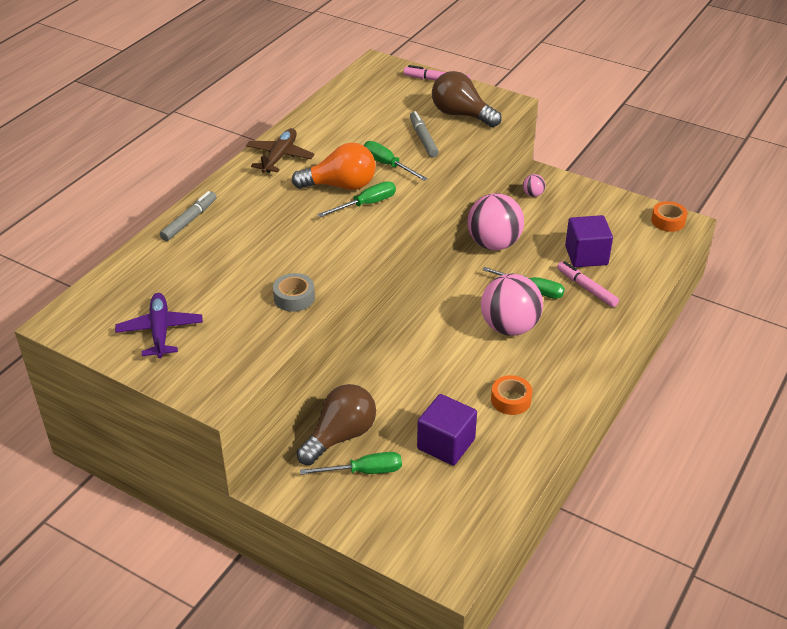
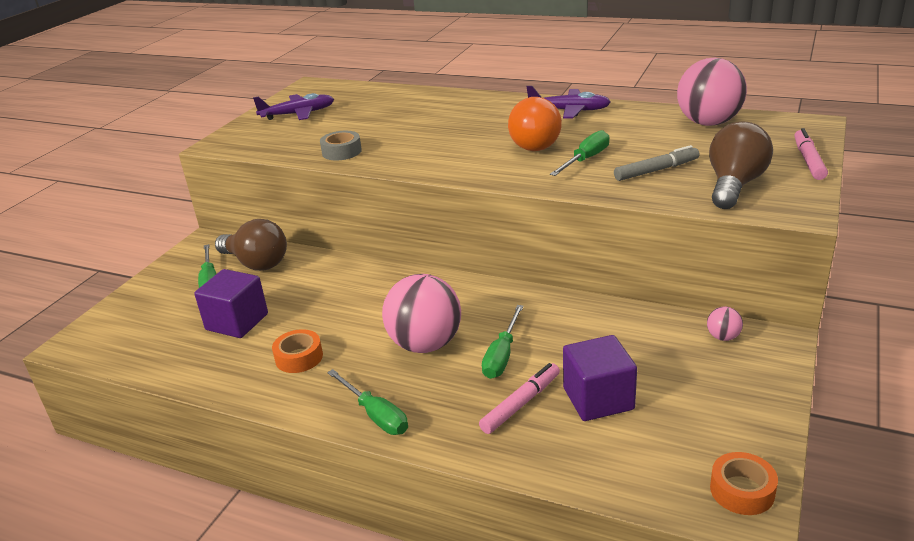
camera: 85 degrees right, 10 degrees down
grey marker [160,191,217,241] -> none
brown plane [246,128,315,173] -> purple plane [526,86,611,119]
green screwdriver [317,181,396,217] -> green screwdriver moved to [327,369,408,435]
pink ball [467,193,524,250] -> pink ball moved to [677,58,747,126]

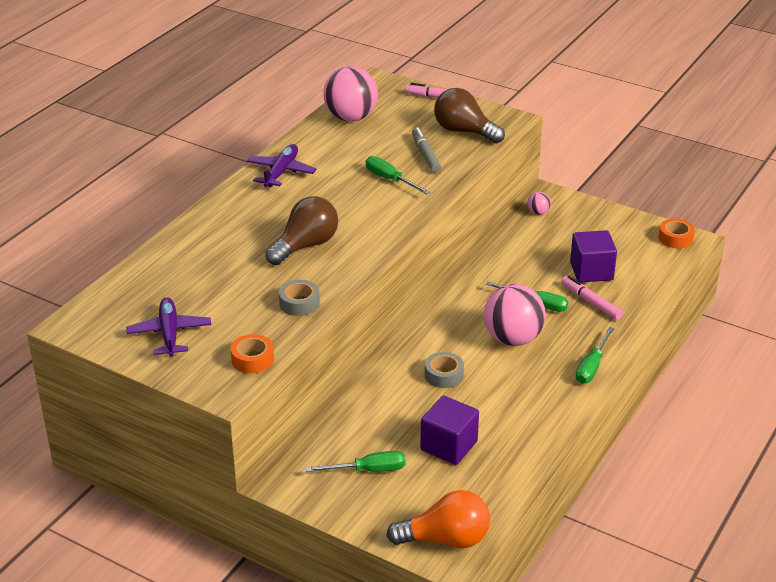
camera: 85 degrees left, 5 degrees up
brown light bulb [215,219,287,271] -> brown light bulb moved to [265,196,338,265]
orange tape [272,329,323,373] -> orange tape moved to [231,334,274,373]
green screwdriver [327,369,408,435] -> green screwdriver turned 150 degrees clockwise [576,327,614,384]
orange light bulb [508,97,562,151] -> orange light bulb moved to [386,490,490,548]
none -> grey tape [425,352,464,388]

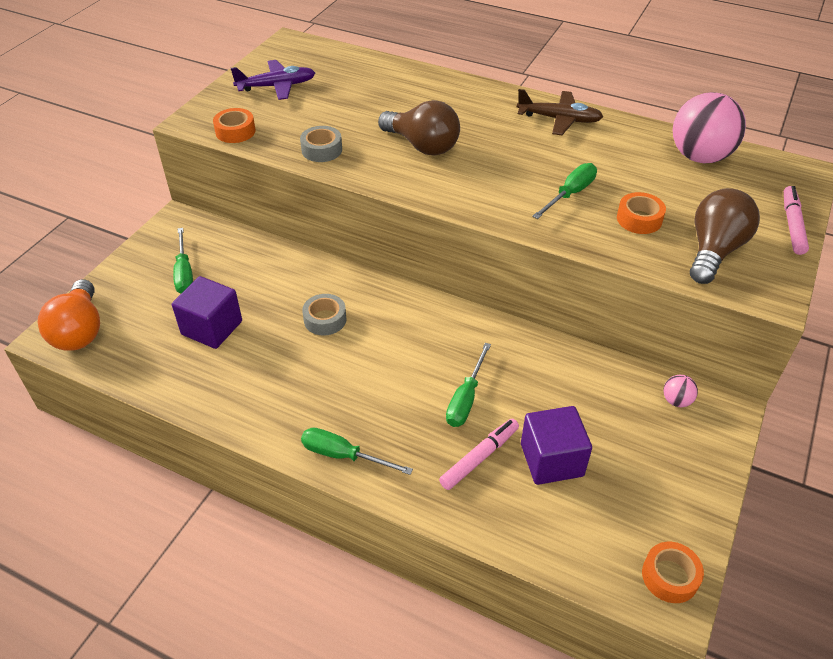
camera: 85 degrees right, 10 degrees up
purple plane [247,144,317,187] -> brown plane [517,89,603,135]
grey marker [412,128,441,173] -> orange tape [617,192,666,234]
pink ball [484,284,546,346] -> none

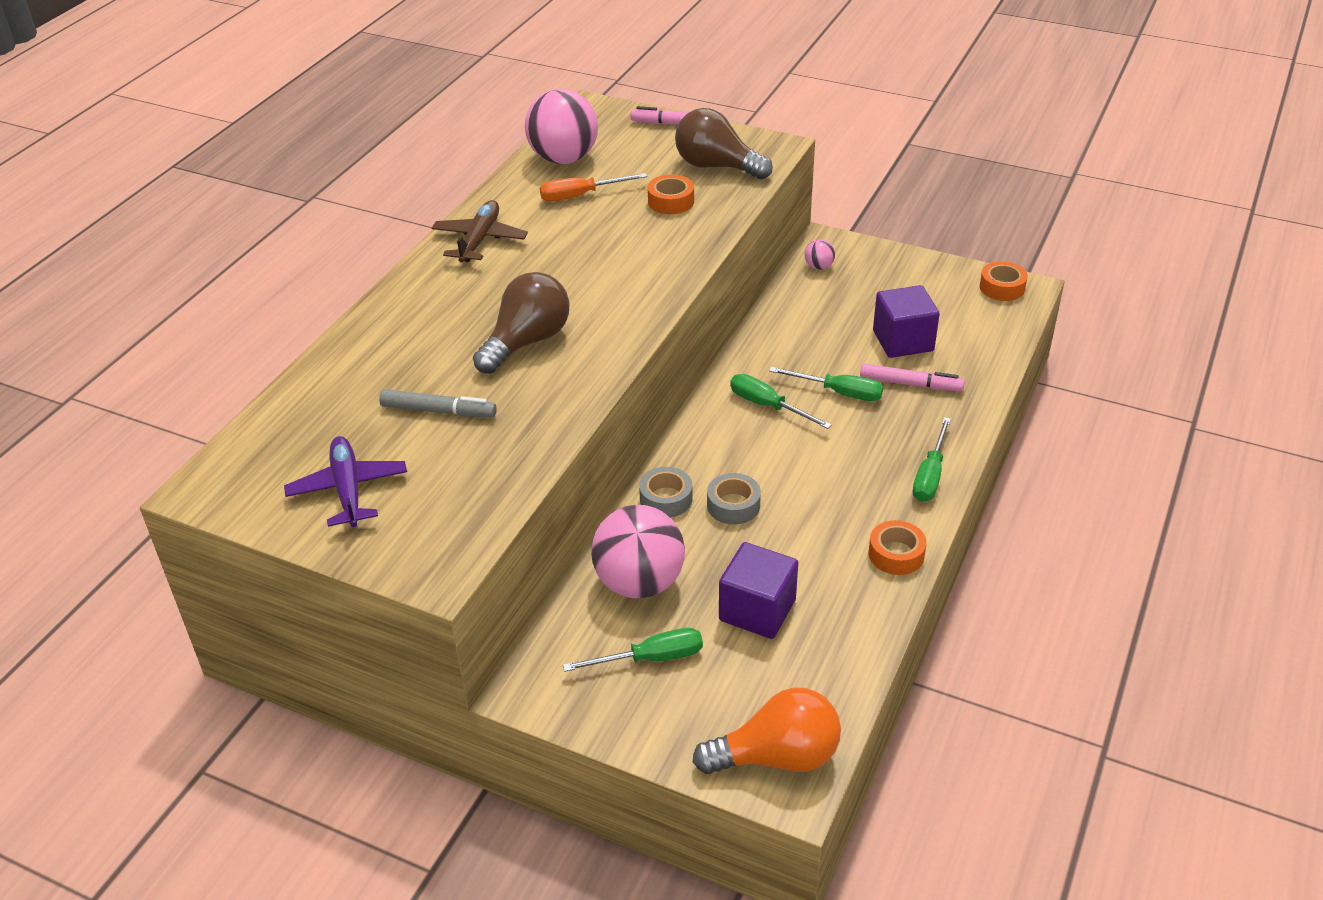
camera: 90 degrees left, 5 degrees down
orange tape [213,108,255,143] -> orange tape moved to [869,520,927,575]
grey tape [300,126,342,162] -> grey tape moved to [639,467,693,517]
pink marker [439,419,519,490] -> pink marker turned 150 degrees clockwise [860,364,965,391]
green screwdriver [532,163,597,219] -> green screwdriver moved to [730,374,832,429]
none -> grey marker [379,389,497,418]
none -> orange screwdriver [540,173,647,201]
none -> pink ball [591,505,685,599]

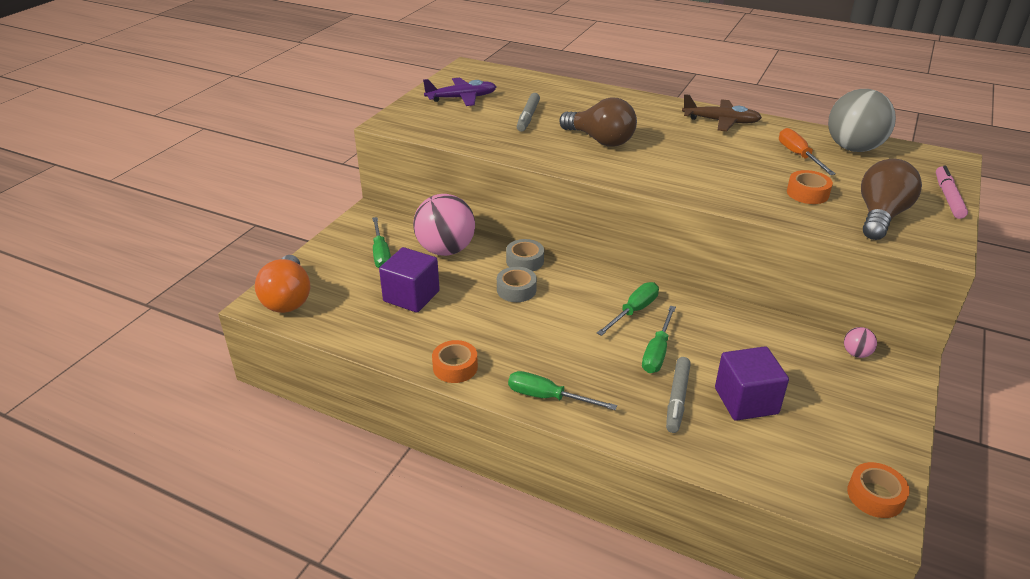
camera: 90 degrees right, 5 degrees down
pink ball [525,89,598,164] -> grey ball [828,89,896,152]
pink marker [860,364,965,391] -> grey marker [666,357,691,433]

